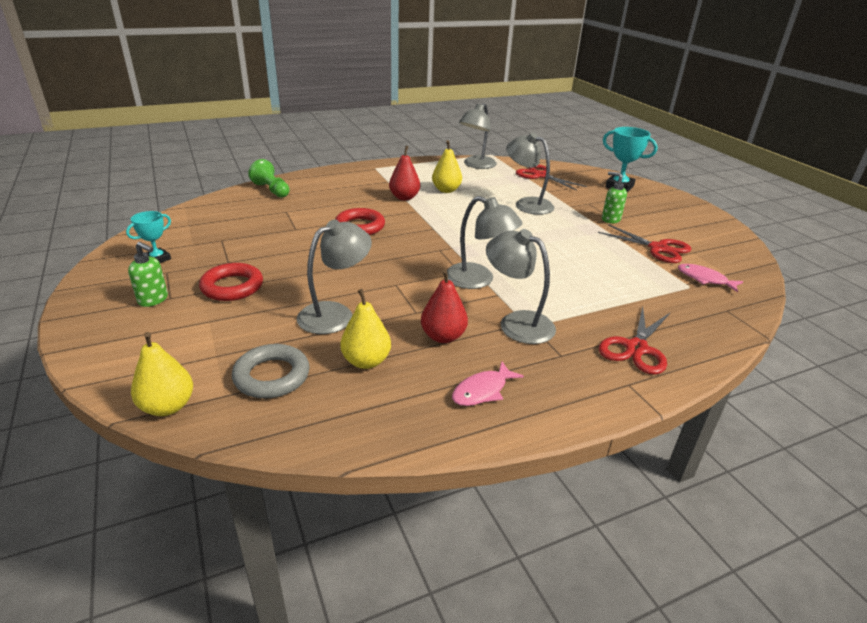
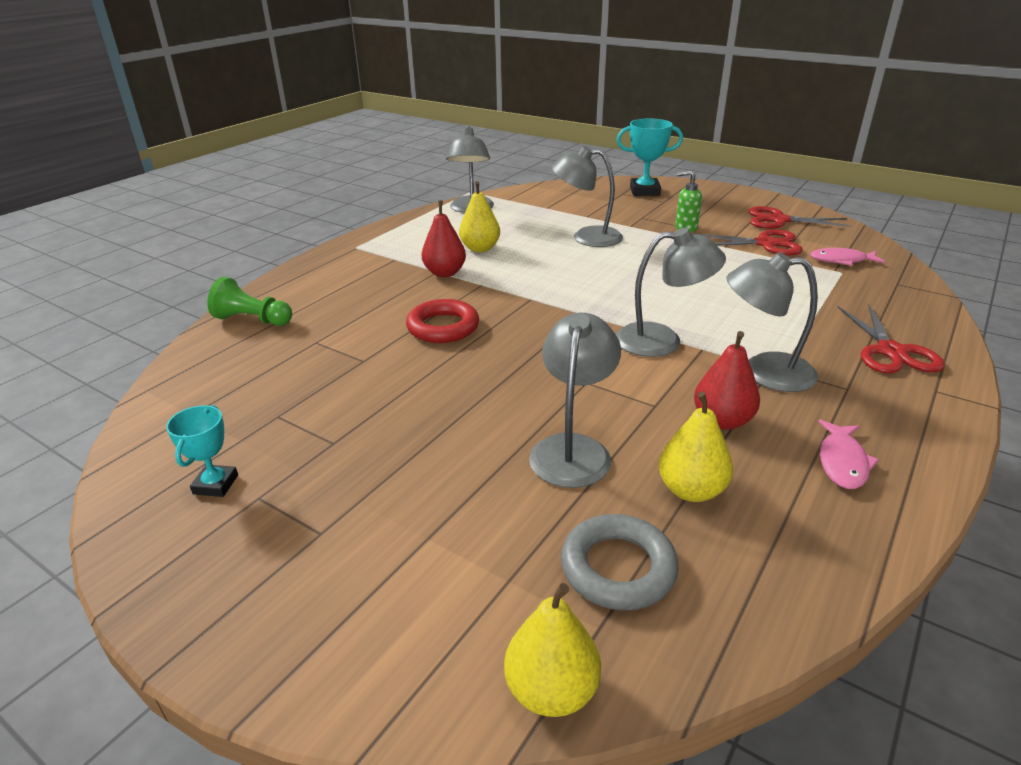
camera: 30 degrees left, 0 degrees up
green soap dispenser [128,242,168,307] -> none
red ring [199,263,263,301] -> none
red scissors [516,165,587,191] -> red scissors moved to [748,206,852,229]

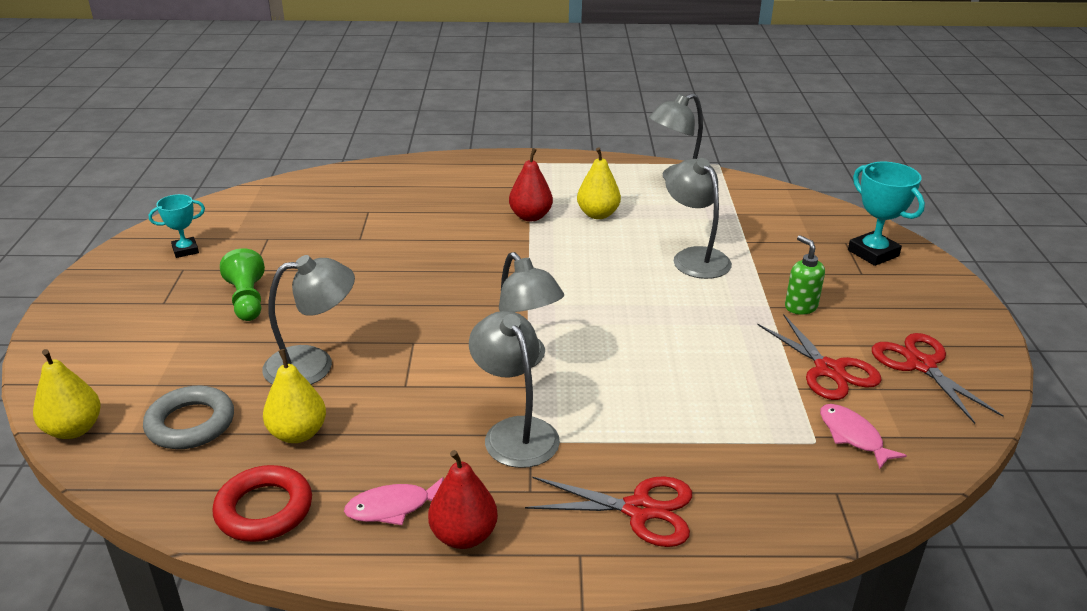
camera: 55 degrees right, 0 degrees up
green pawn [207,277,292,326] -> green pawn moved to [220,248,265,321]
red ring [406,299,479,343] -> red ring moved to [213,465,312,542]
red pear [694,331,760,430] -> red pear moved to [428,450,498,549]
red scissors [838,305,945,373] -> red scissors turned 135 degrees counterclockwise [525,476,692,547]

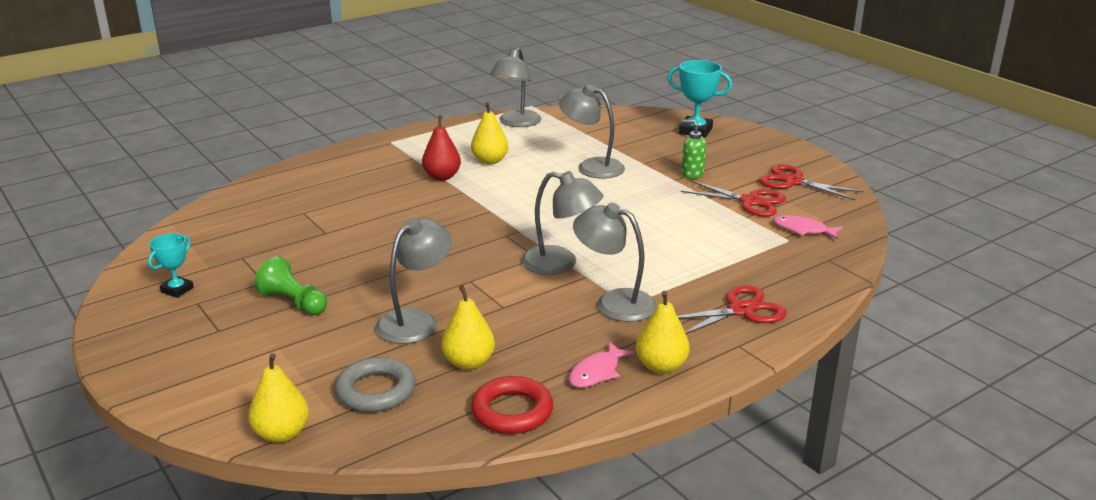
camera: 35 degrees left, 5 degrees down
red pear [428,450,498,549] -> yellow pear [636,291,690,374]

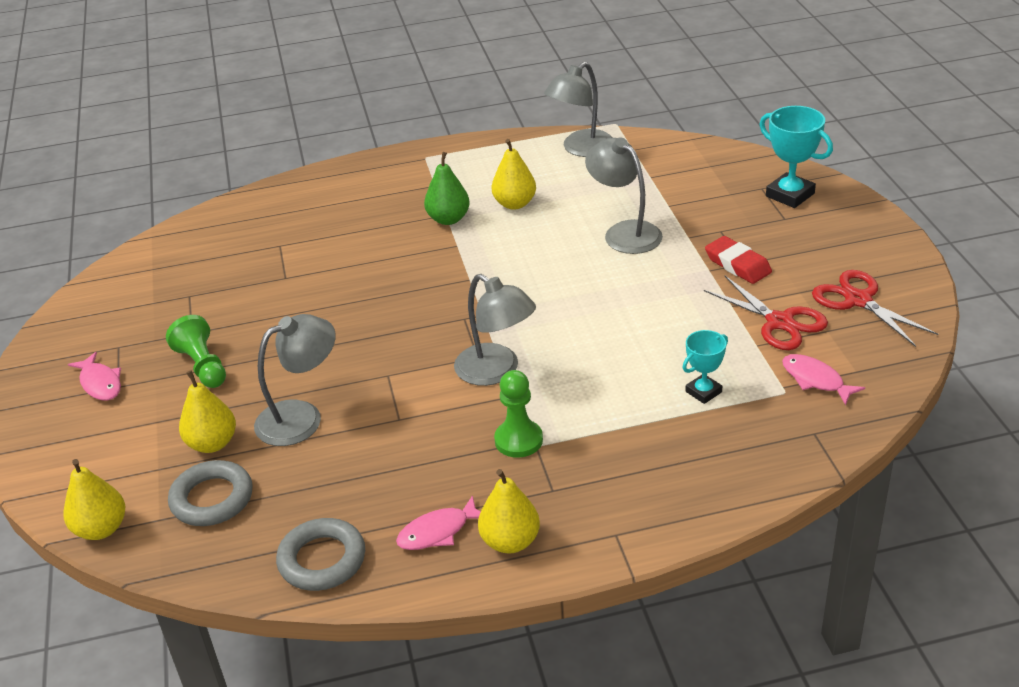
camera: 25 degrees right, 10 degrees up
turquoise trophy [148,233,194,298] -> turquoise trophy moved to [682,330,728,404]
red pear [422,115,461,181] -> green pear [424,152,470,225]
yellow pear [441,285,495,370] -> yellow pear moved to [179,370,236,453]
red ring [471,376,553,434] -> grey ring [276,518,365,591]
grey lamp [573,203,657,322] -> green pawn [494,370,543,458]
red scissors [677,285,787,334] -> none
green soap dispenser [681,120,706,179] -> red eraser [705,236,772,284]
none -> pink fish [68,352,121,401]

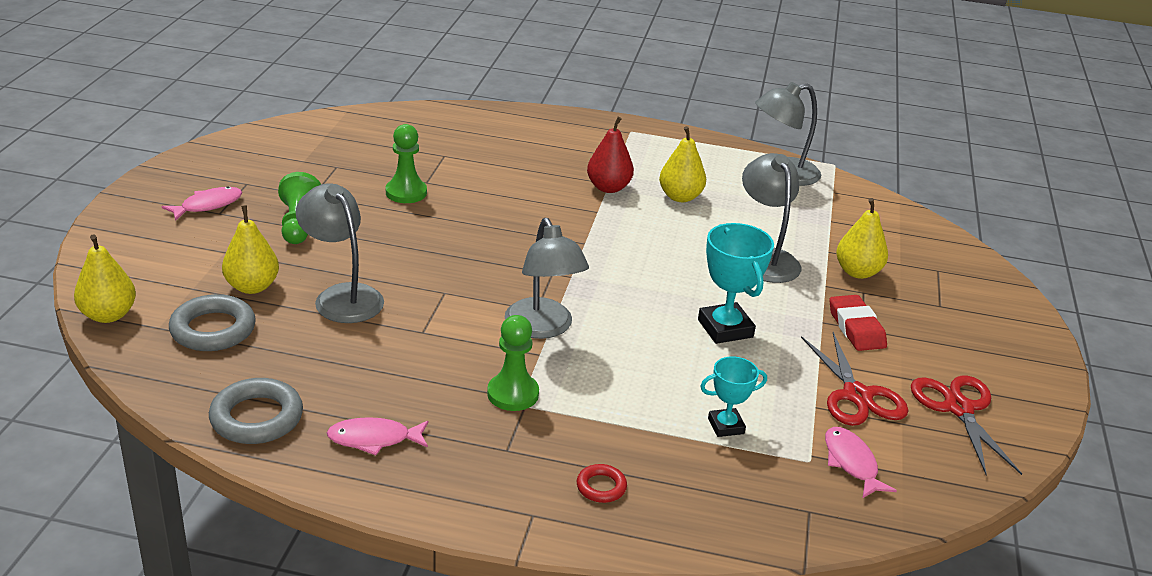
camera: 20 degrees right, 5 degrees down
pink fish [68,352,121,401] -> pink fish turned 120 degrees counterclockwise [162,186,242,221]
grey lamp [254,314,336,446] -> grey lamp turned 120 degrees counterclockwise [296,183,384,323]
green pear [424,152,470,225] -> red pear [587,116,634,193]
yellow pear [478,469,540,554] -> yellow pear moved to [836,198,888,279]
turquoise trophy [759,106,833,208] -> turquoise trophy moved to [698,223,774,344]
none -> green pawn [386,124,427,203]
none -> red ring [577,464,627,503]

